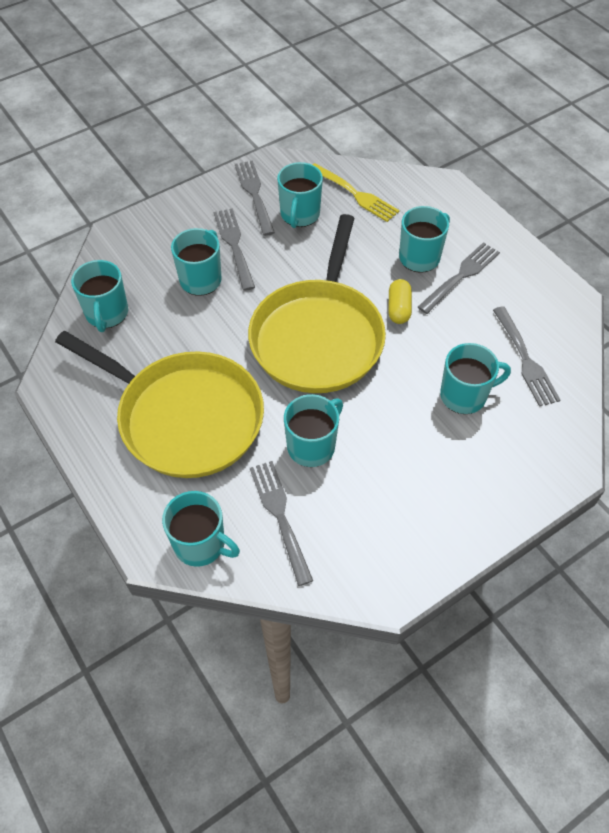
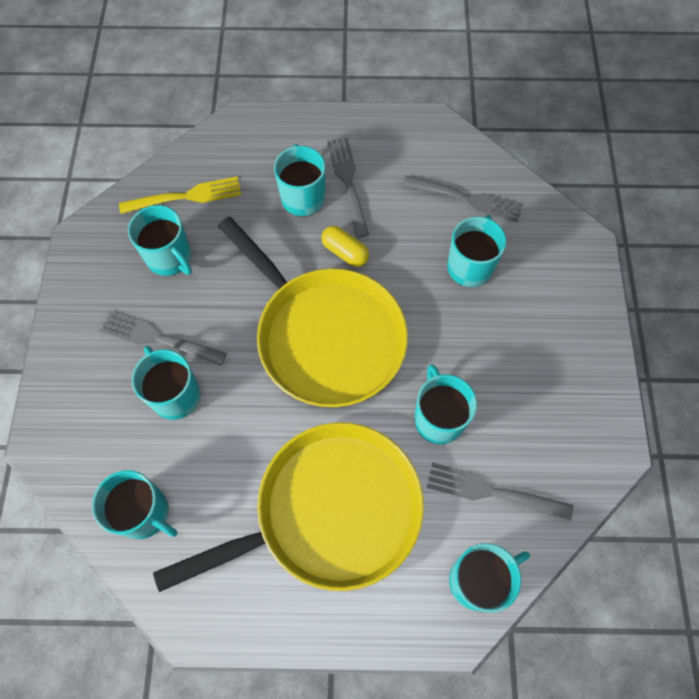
camera: 55 degrees left, 10 degrees up
grey fork [235,160,275,236] -> none

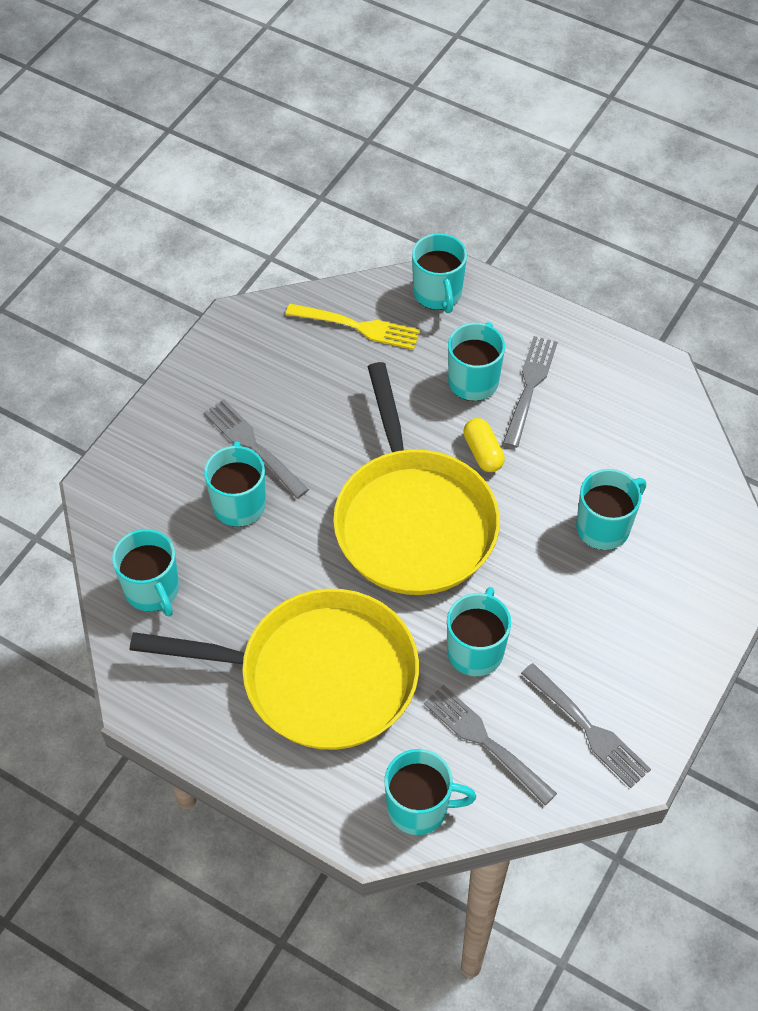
camera: 30 degrees right, 10 degrees down
turquoise mug [128,205,192,276] -> turquoise mug moved to [412,233,467,313]
grey fork [403,175,523,223] -> grey fork moved to [521,663,651,788]

